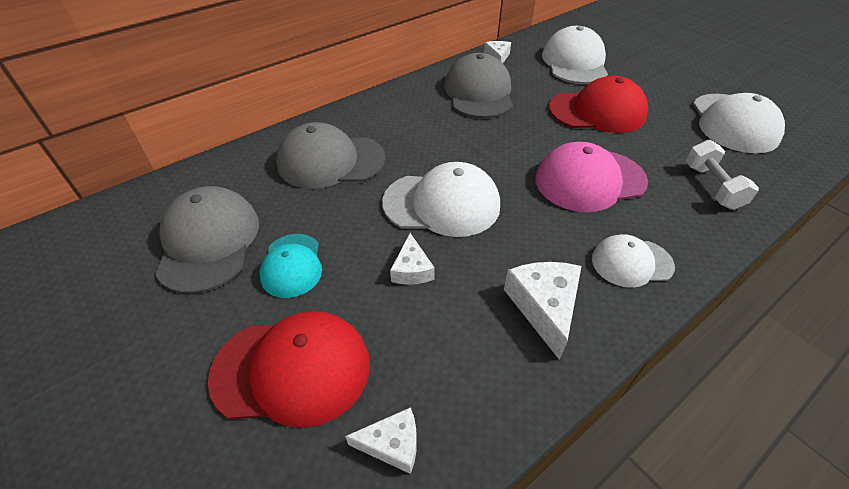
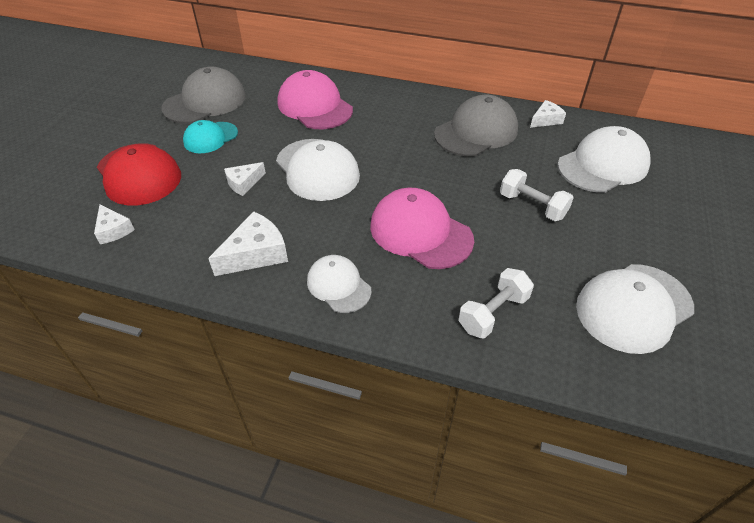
camera: 55 degrees right, 0 degrees up
grey cap [276,122,386,189] -> pink cap [278,70,353,129]
red cap [549,76,648,133] -> white dumbbell [500,169,574,221]

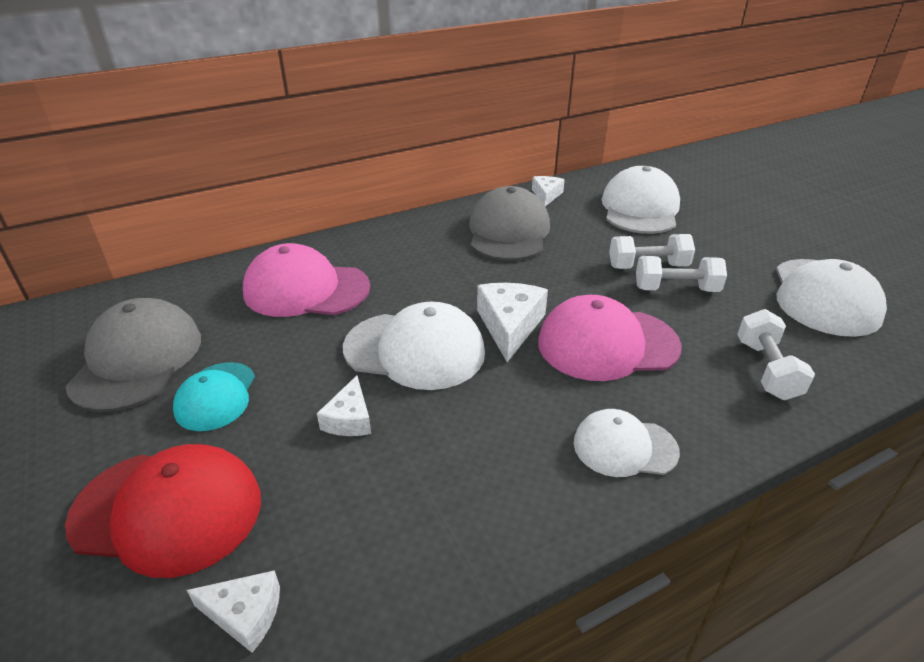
camera: 45 degrees left, 10 degrees down
white cheese [208,211,288,276] -> white cheese moved to [477,283,548,362]
none -> white dumbbell [636,256,727,292]

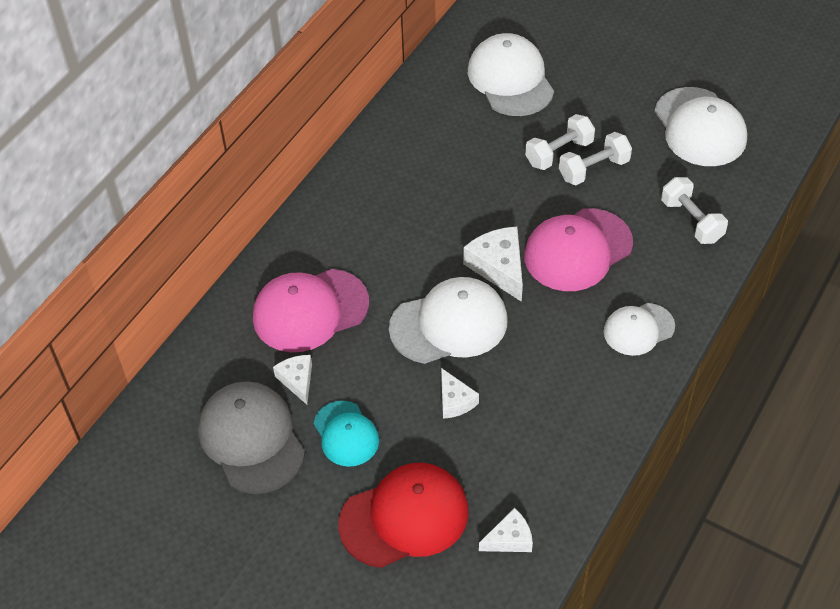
camera: 30 degrees left, 15 degrees up
grey cap [469,186,550,261] -> none
white cheese [532,176,565,206] -> white cheese moved to [273,355,312,405]

